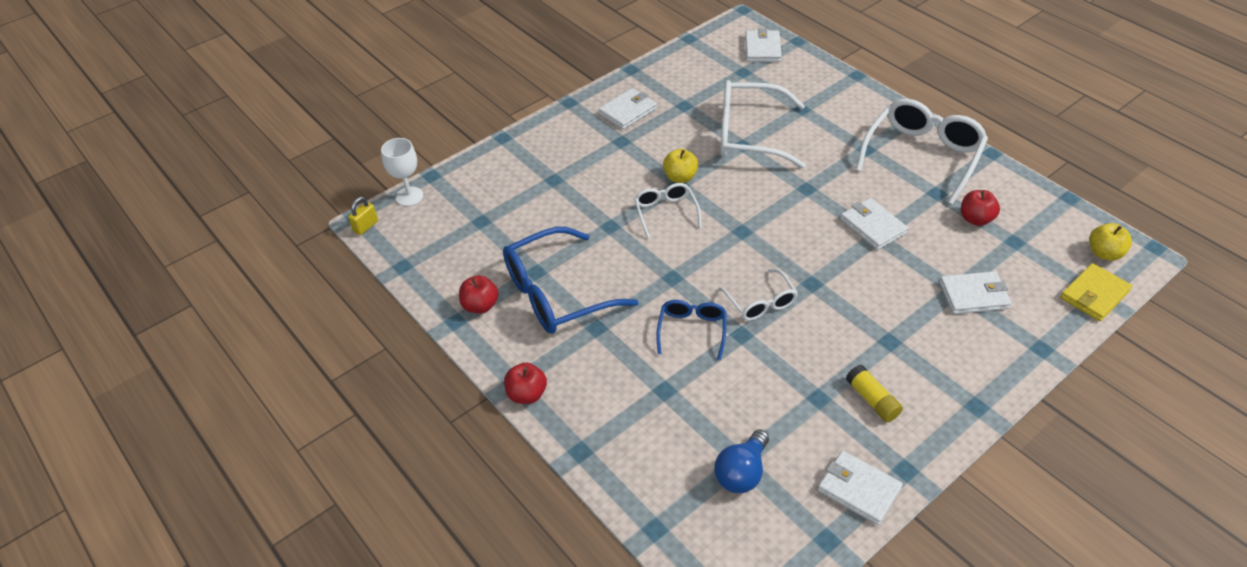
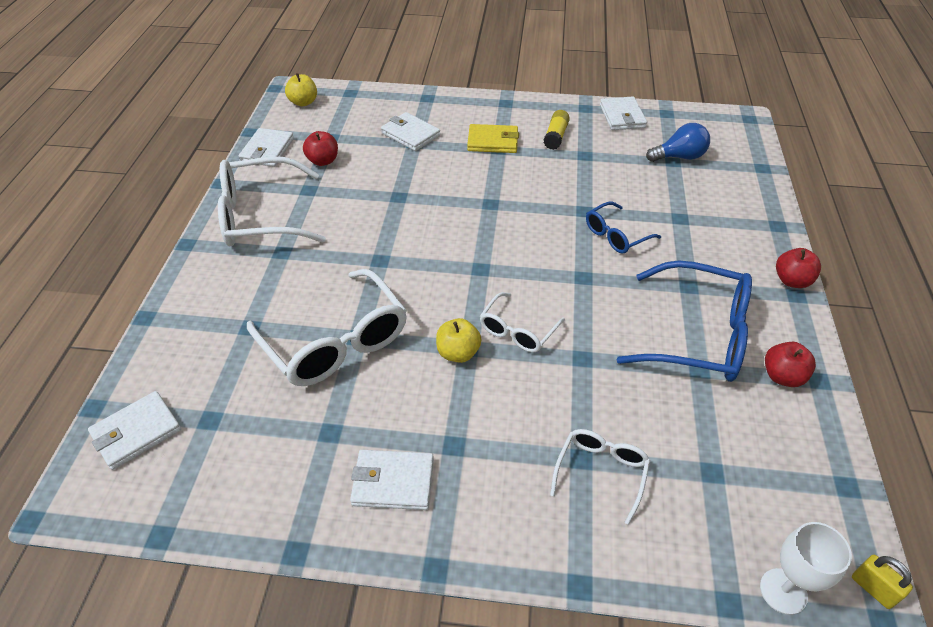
camera: 135 degrees left, 0 degrees up
yellow padlock [348,197,378,235] -> yellow padlock turned 60 degrees clockwise [852,555,913,609]
white glasses [719,269,798,321] -> white glasses moved to [550,429,650,525]
white wallet [840,198,908,250] -> white wallet moved to [239,128,294,167]
yellow wallet [1060,263,1132,321] -> yellow wallet moved to [467,124,519,153]

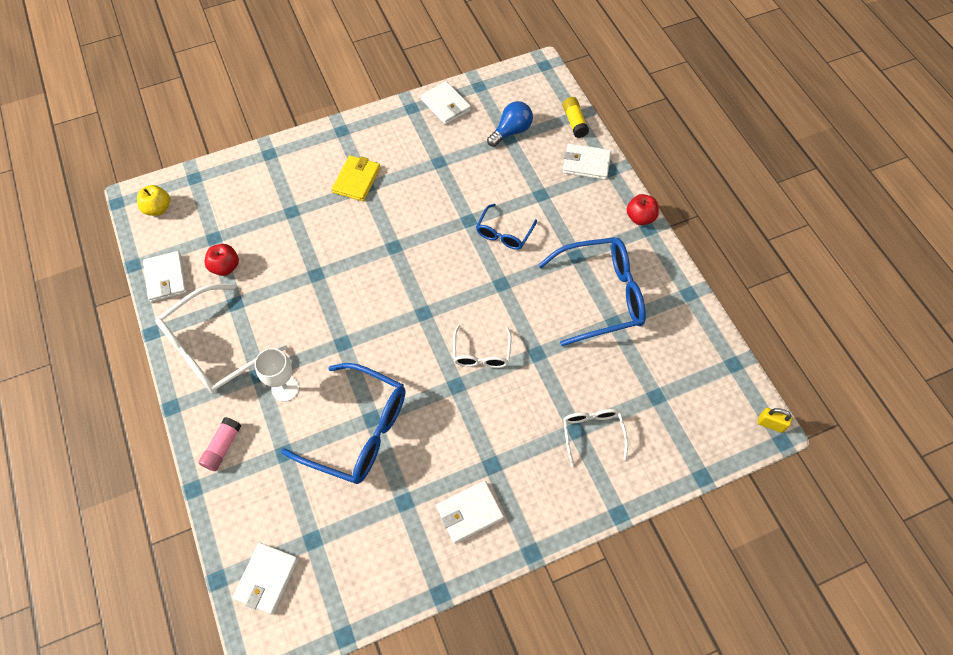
camera: 30 degrees left, 15 degrees up
white glasses [247,269,407,386] -> blue glasses [281,363,405,484]
white wallet [381,112,440,151] -> white wallet moved to [563,143,611,180]
yellow apple [436,318,481,363] -> none
yellow wallet [467,124,519,153] -> yellow wallet turned 45 degrees counterclockwise [332,155,381,201]
yellow glue stick [544,110,570,150] -> yellow glue stick moved to [563,97,589,138]
white goblet [760,522,852,615] -> white goblet moved to [255,348,299,402]
red apple [765,342,816,387] -> none
none -> pink glue stick [198,417,241,471]

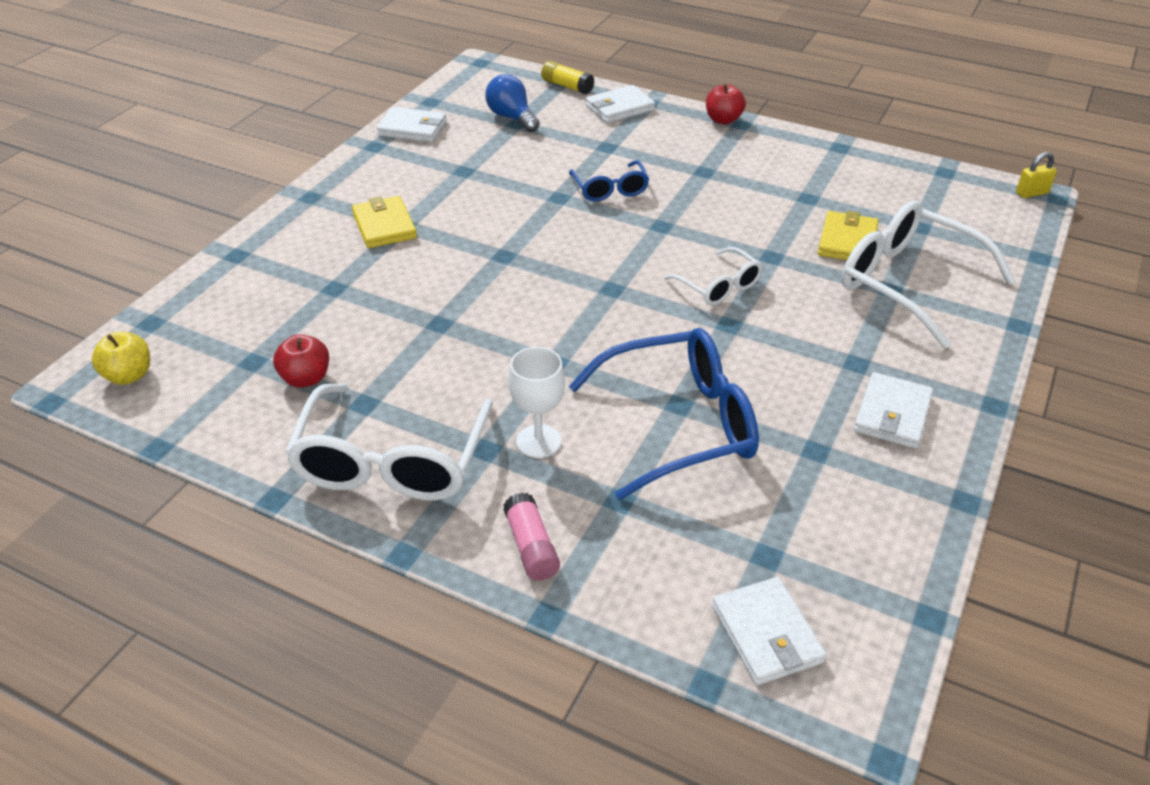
camera: 40 degrees left, 20 degrees down
white wallet [143,251,187,302] -> none
blue light bulb [487,101,533,147] -> blue light bulb turned 45 degrees counterclockwise [485,74,540,132]
blue glasses [538,237,646,346] -> none
white glasses [563,409,628,467] -> white glasses [842,201,1016,348], size x1.87
none -> yellow wallet [818,211,879,260]

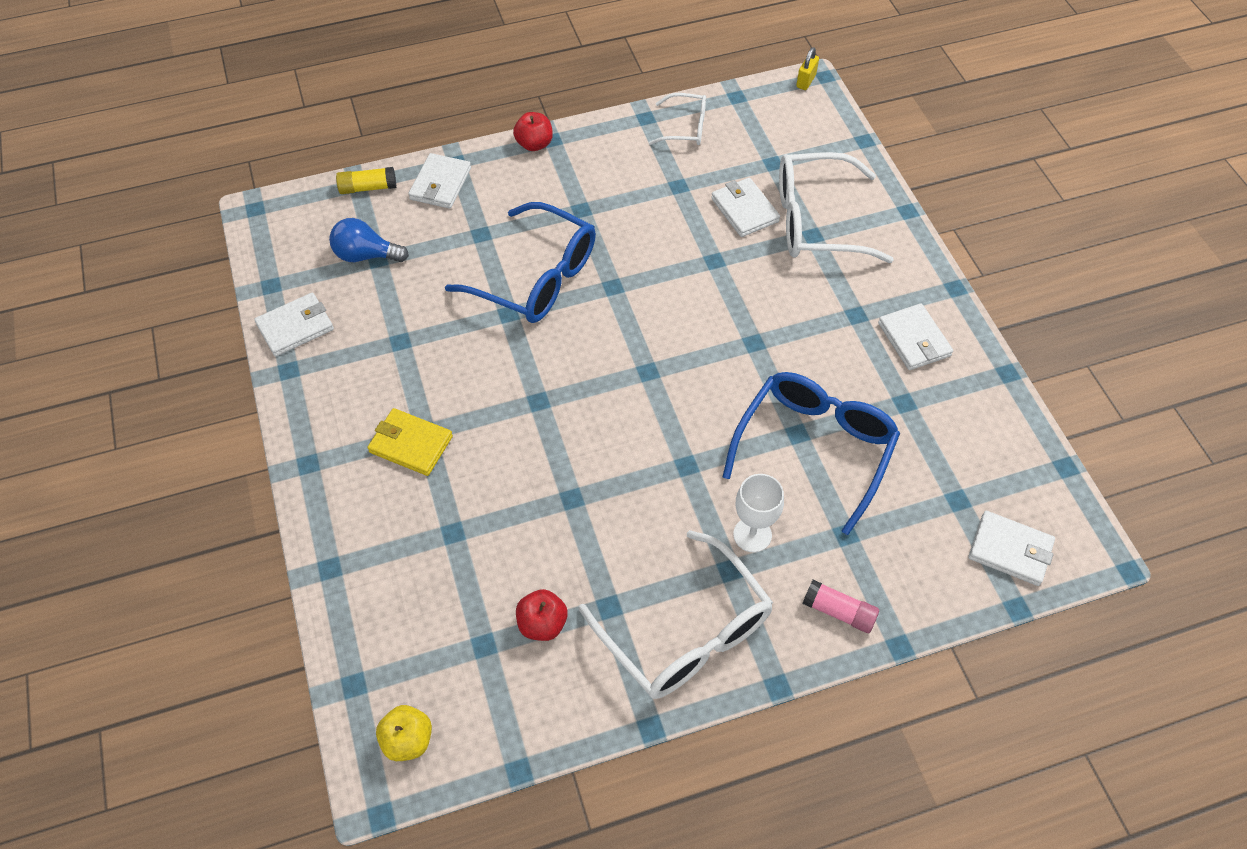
camera: 45 degrees left, 15 degrees up
blue glasses [569,160,649,202] -> blue glasses [445,202,596,323], size x1.87
white glasses [664,247,763,306] -> white glasses moved to [649,93,706,145]
yellow wallet [818,211,879,260] -> white wallet [711,178,780,237]

